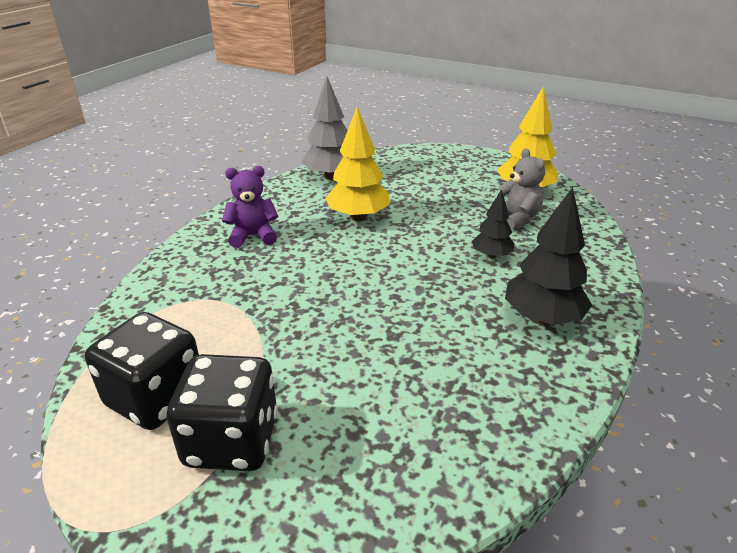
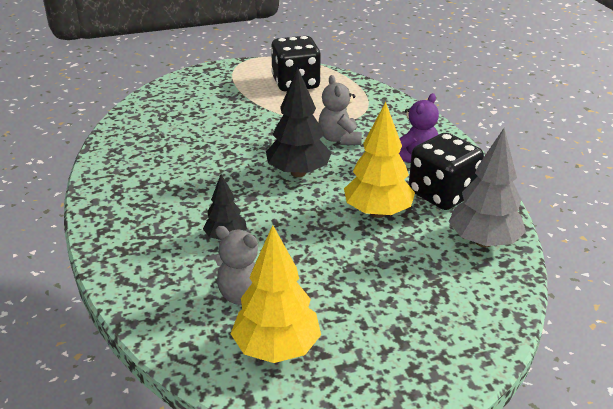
camera: 135 degrees right, 0 degrees up
black dice [166,354,278,471] -> black dice moved to [409,133,484,210]
black tree [505,187,592,325] -> black tree moved to [266,67,331,177]
none -> grey teddy bear [319,75,362,145]

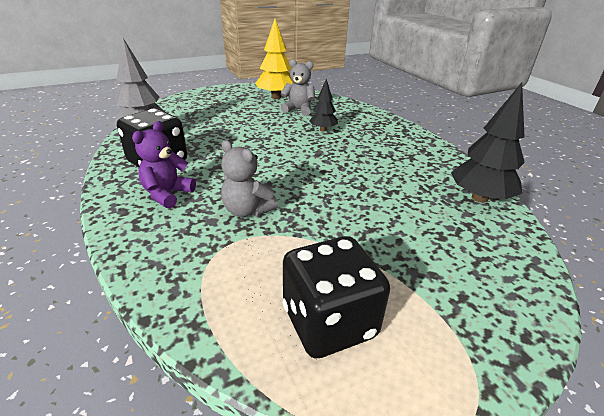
camera: 170 degrees right, 0 degrees up
black tree [266,67,331,177] -> black tree moved to [451,83,525,203]
grey teddy bear [319,75,362,145] -> grey teddy bear turned 150 degrees clockwise [221,140,278,217]
yellow tree [344,102,415,218] -> none

